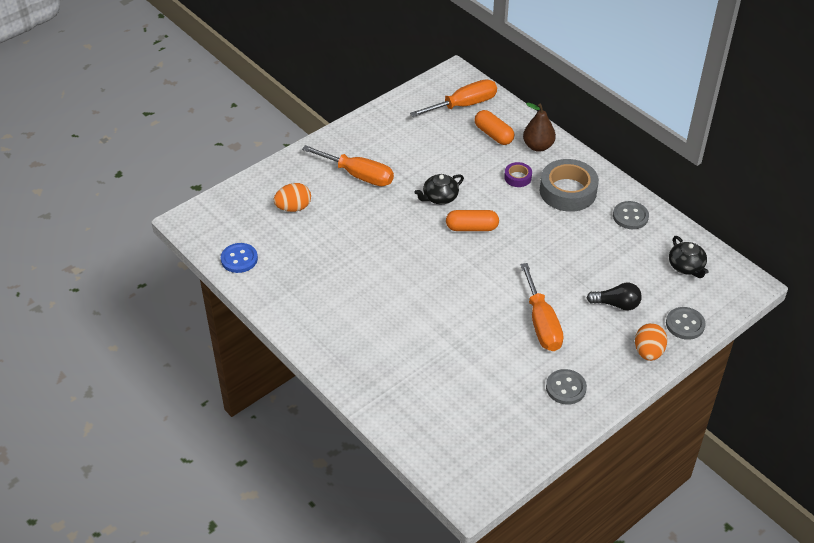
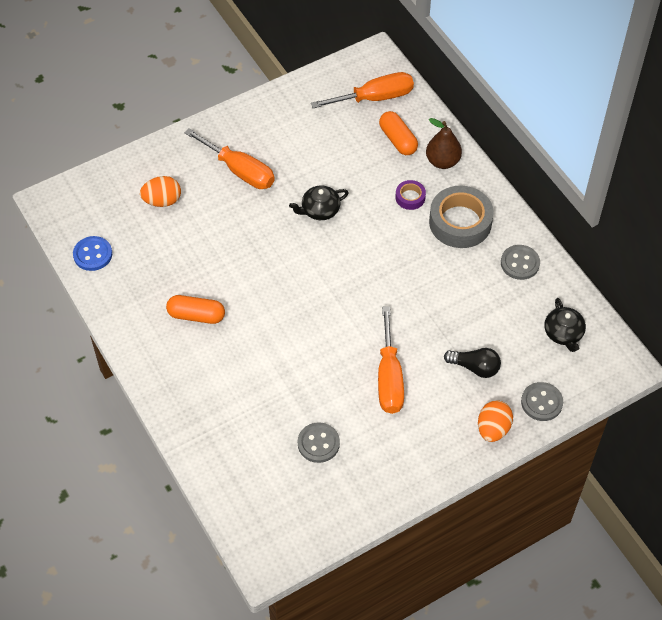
camera: 10 degrees right, 10 degrees up
orange capsule [446,210,499,231] -> orange capsule moved to [166,295,225,324]
grey button [546,369,587,405] -> grey button moved to [298,422,340,463]

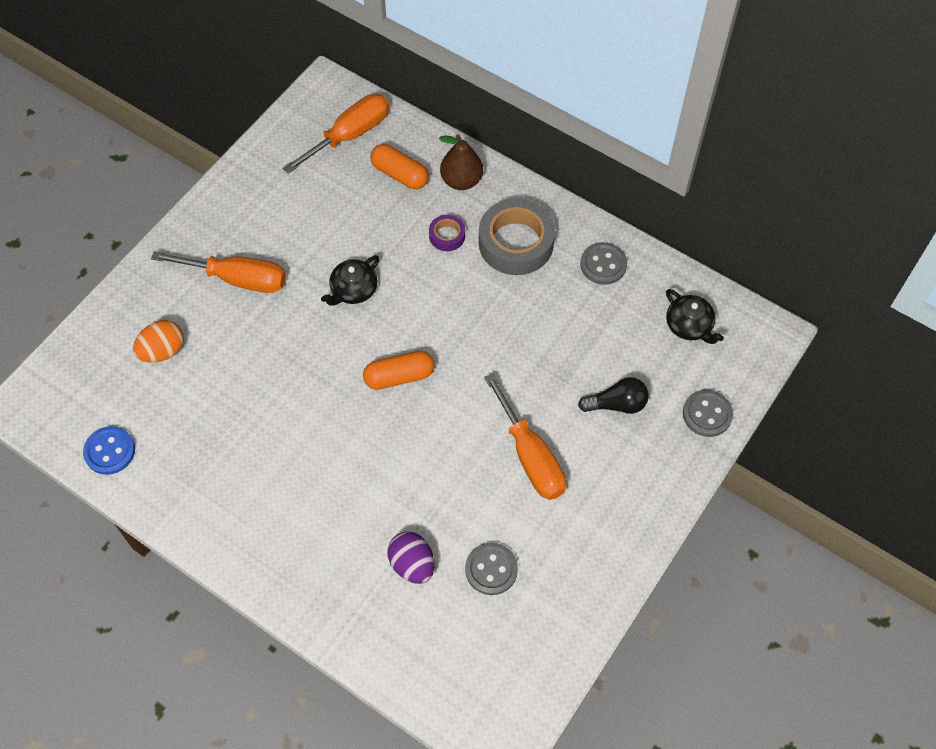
camera: 25 degrees left, 5 degrees up
orange capsule [166,295,225,324] -> orange capsule moved to [363,351,434,390]
orange egg [478,400,513,442] -> none
none -> purple egg [387,532,434,584]

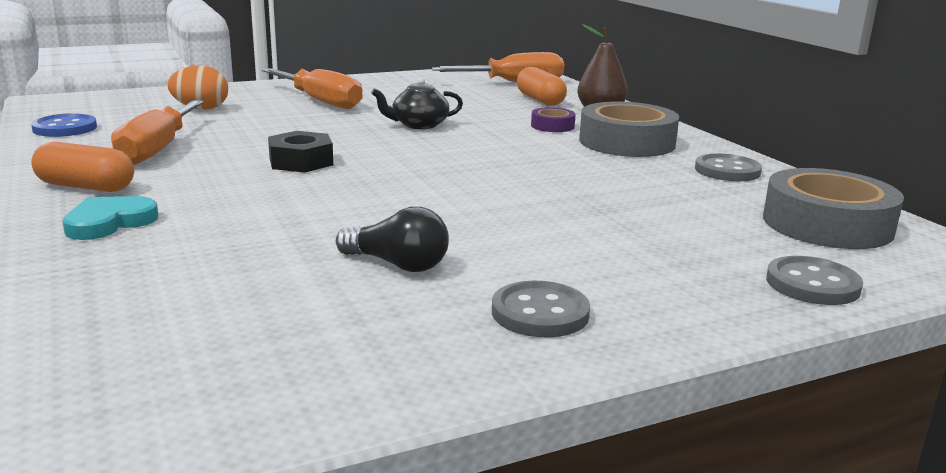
camera: 30 degrees right, 40 degrees down
orange capsule [363,351,434,390] -> orange capsule moved to [31,142,134,192]
purple egg [387,532,434,584] -> none
grey button [465,543,518,595] -> grey button moved to [492,281,590,338]
orange screwdriver [484,373,566,500] -> orange screwdriver moved to [111,100,204,165]
black light bulb [578,377,649,414] -> black light bulb moved to [336,207,449,272]
black teapot [666,289,724,344] -> grey tape [763,168,904,249]
none -> turquoise heart [62,196,158,240]
none -> black nut [268,131,333,173]

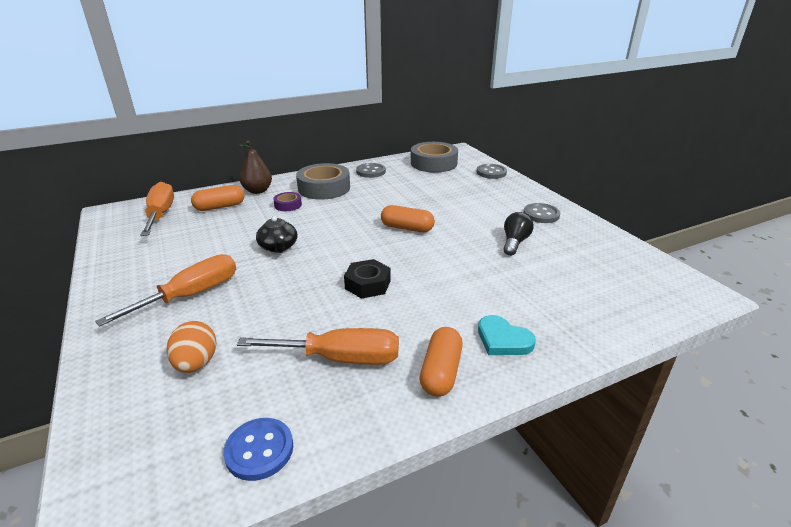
camera: 90 degrees left, 10 degrees up
none -> orange capsule [381,205,435,232]

